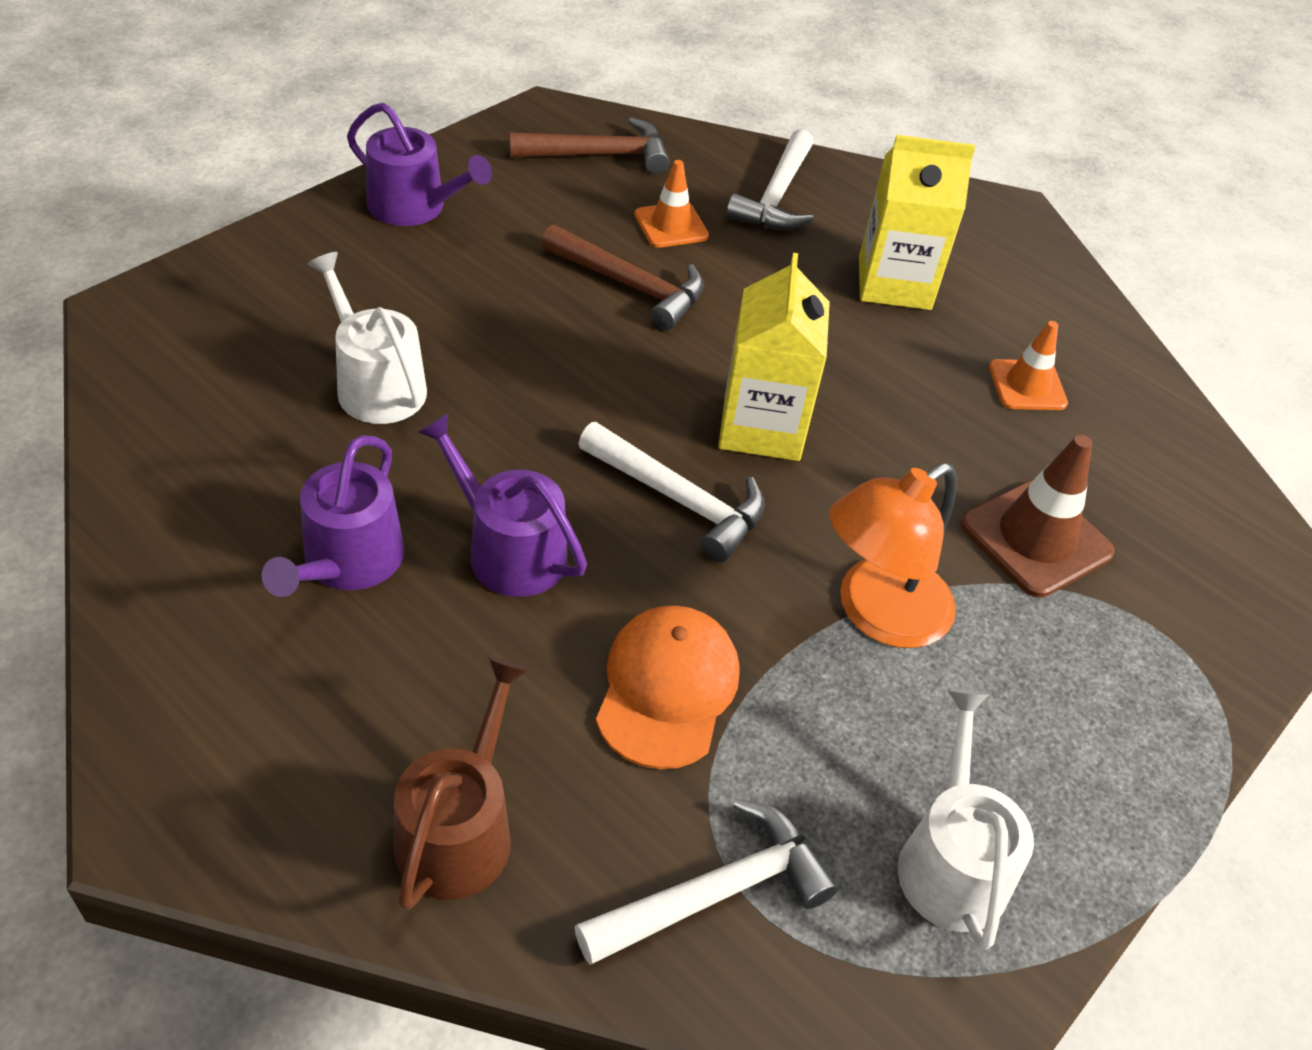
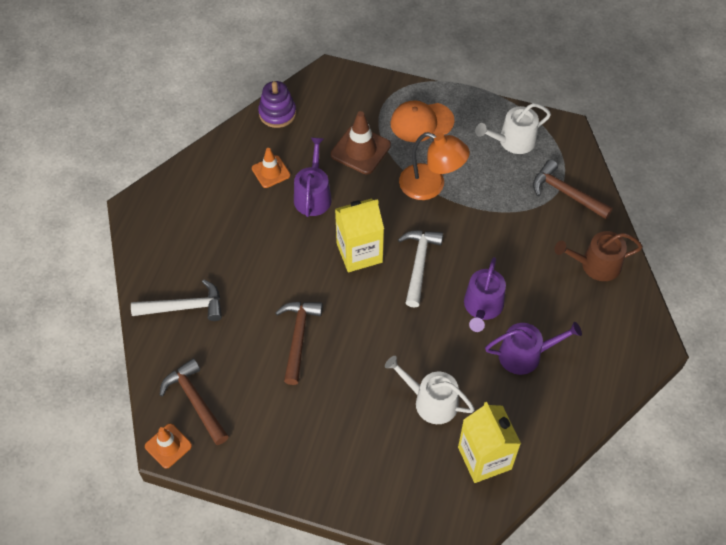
camera: 110 degrees left, 10 degrees up
white watering can [308,252,427,424] -> white watering can turned 90 degrees clockwise [385,356,475,424]
purple watering can [347,103,492,226] -> purple watering can moved to [294,137,332,217]
white hammer [574,799,839,965] -> brown hammer [533,159,613,219]
orange cap [596,605,739,769] -> orange cap moved to [390,100,454,142]
orange traffic cone [634,160,709,248] -> orange traffic cone moved to [145,424,192,469]
yellow carton [859,135,975,310] -> yellow carton moved to [458,402,521,483]
none -> purple stacking toy [258,81,296,128]

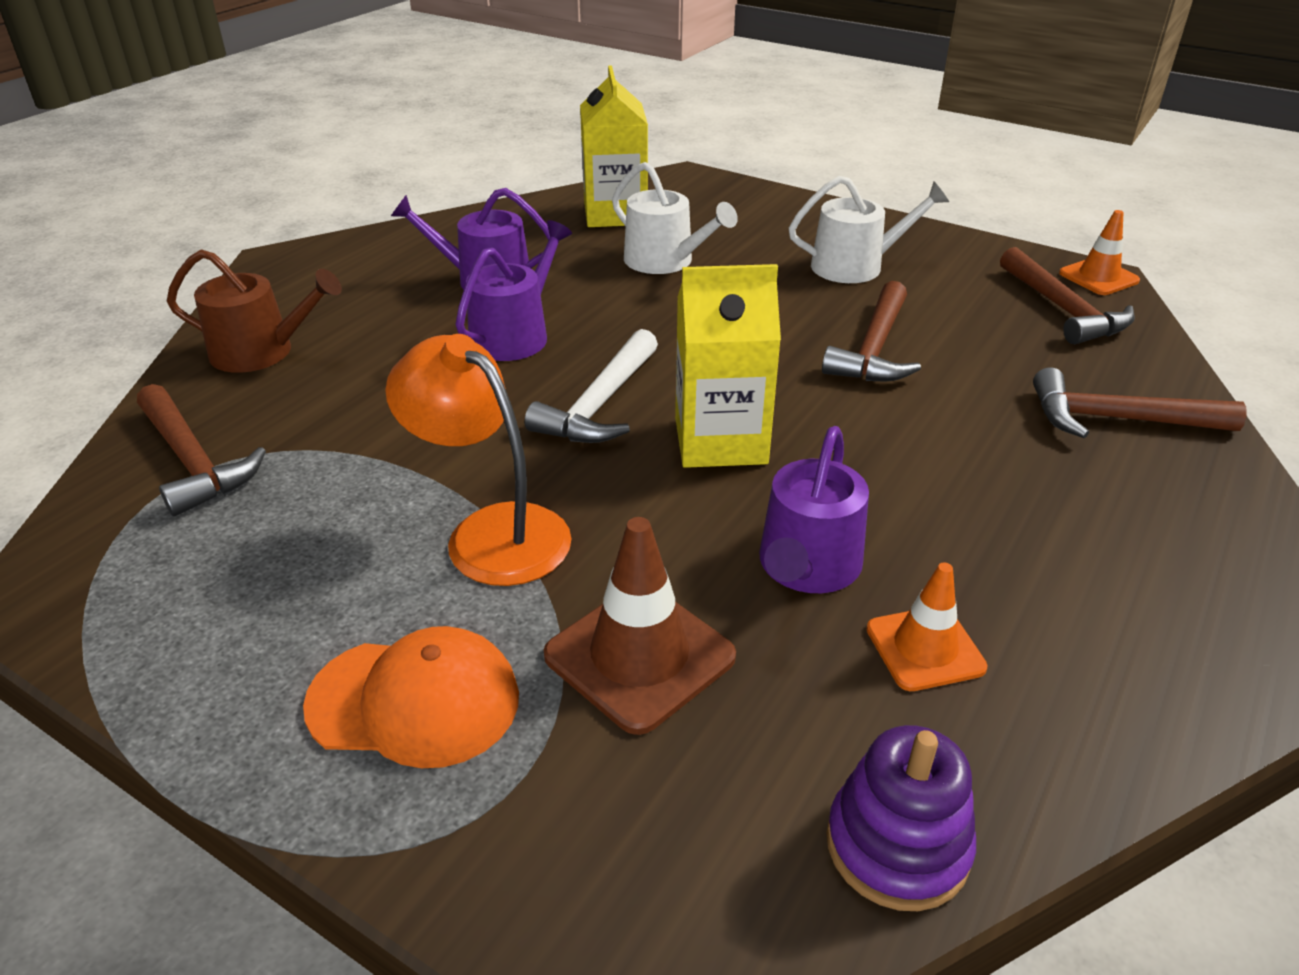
camera: 165 degrees left, 20 degrees down
white hammer [131,279,222,321] -> brown hammer [1033,367,1247,438]
white watering can [475,103,551,154] -> white watering can moved to [789,176,949,283]

